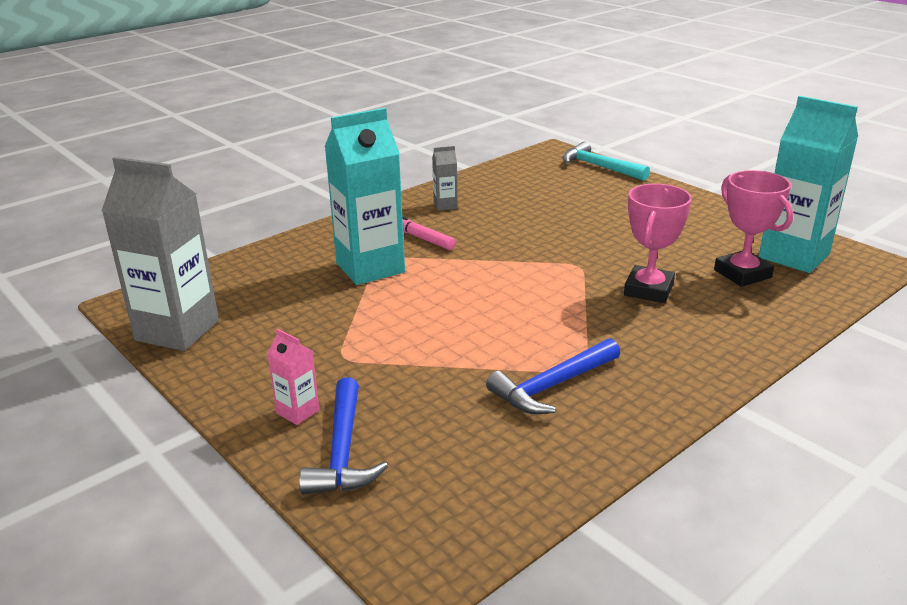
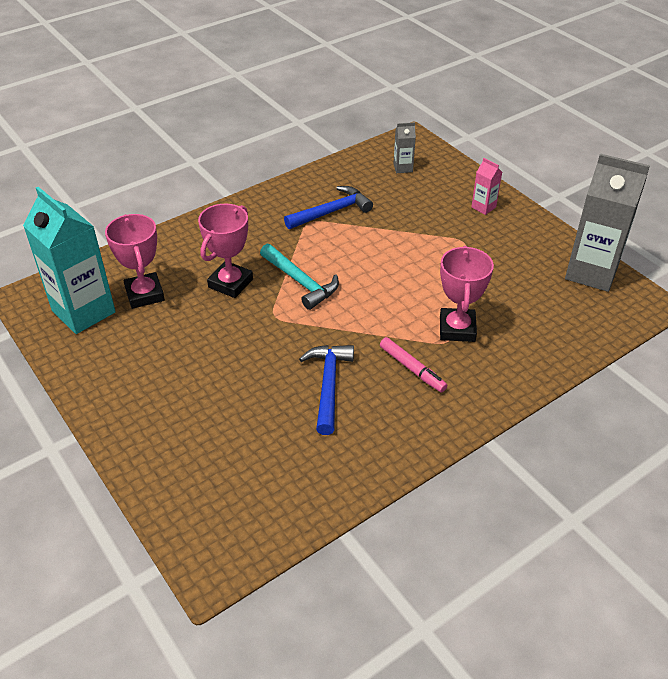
camera: 175 degrees left, 15 degrees up
blue hammer [299,377,388,495] -> blue hammer moved to [299,345,354,435]
turquoise carton [324,108,405,285] -> pink trophy [440,246,494,342]
grey carton [432,146,458,211] -> grey carton moved to [393,122,416,173]
turquoise hammer [562,142,650,181] -> turquoise hammer moved to [260,244,339,310]

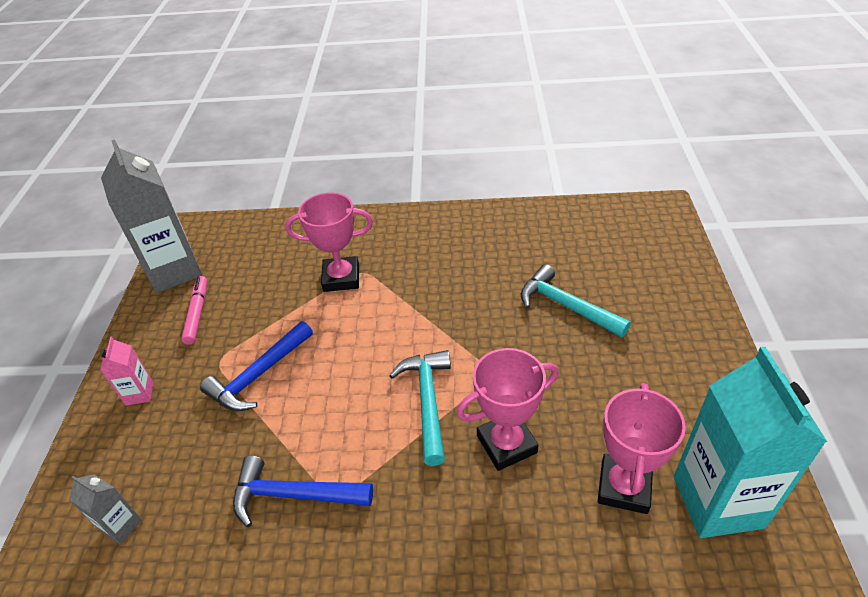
camera: 140 degrees left, 0 degrees up
blue hammer [299,345,354,435] -> blue hammer moved to [200,321,313,411]
pink marker [380,337,447,392] -> pink marker moved to [181,276,207,345]
pink trophy [440,246,494,342] -> pink trophy turned 45 degrees clockwise [285,192,373,292]
none -> turquoise hammer [521,264,631,338]

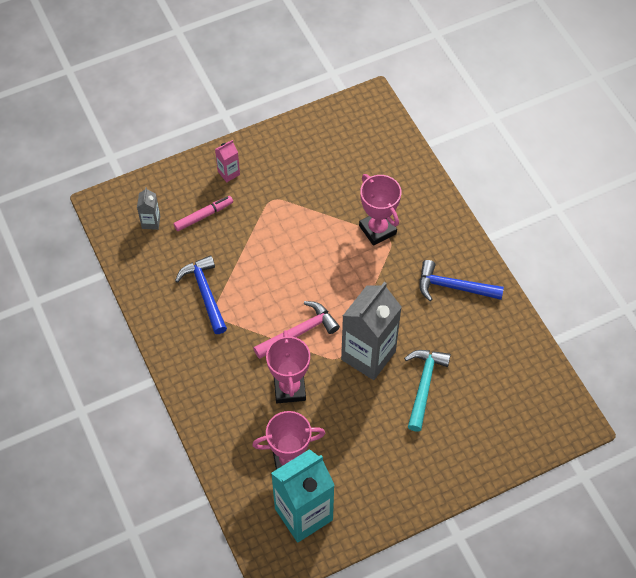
camera: 60 degrees right, 15 degrees up
grey carton [101,139,202,293] -> grey carton moved to [341,282,402,380]
pink marker [181,276,207,345] -> pink marker moved to [174,196,233,231]
blue hammer [200,321,313,411] -> blue hammer moved to [419,260,504,301]
turquoise hammer [389,350,451,466] -> pink hammer [253,301,340,359]
pink trophy [456,348,559,471] -> pink trophy turned 45 degrees clockwise [266,330,310,403]

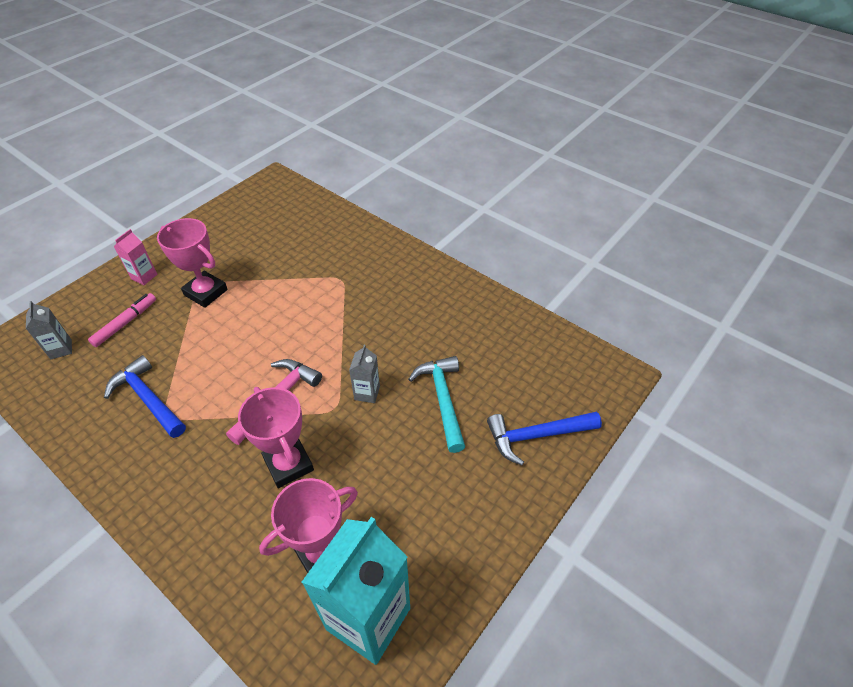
camera: 25 degrees left, 10 degrees down
grey carton [341,282,402,380] -> grey carton [349,345,380,403], size x0.45
pink trophy [359,174,401,246] -> pink trophy moved to [157,218,228,308]
blue hammer [419,260,504,301] -> blue hammer moved to [487,412,602,465]

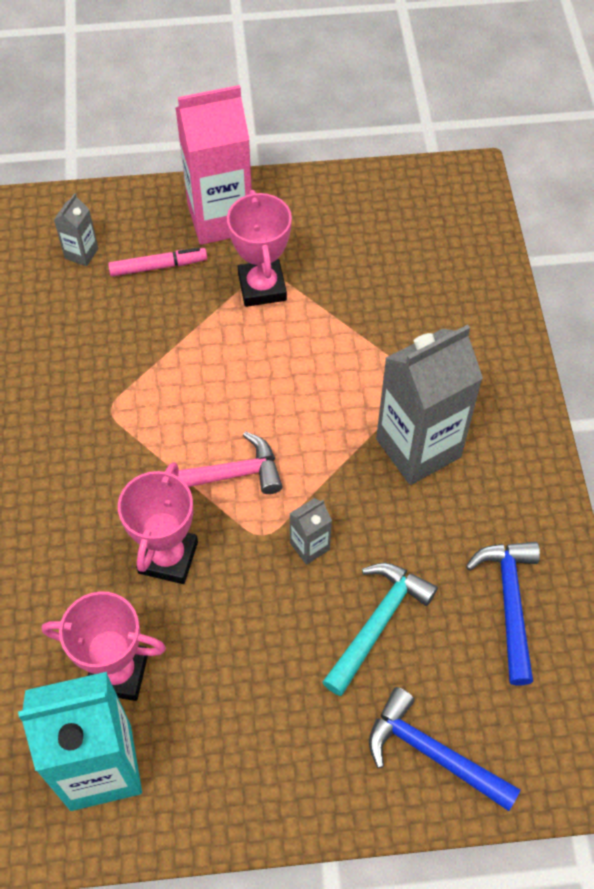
camera: 45 degrees right, 10 degrees up
blue hammer [104,355,186,438] -> blue hammer moved to [466,542,540,685]
pink carton [114,229,157,285] -> pink carton [175,85,252,245], size x2.25
none -> grey carton [376,325,483,485]

